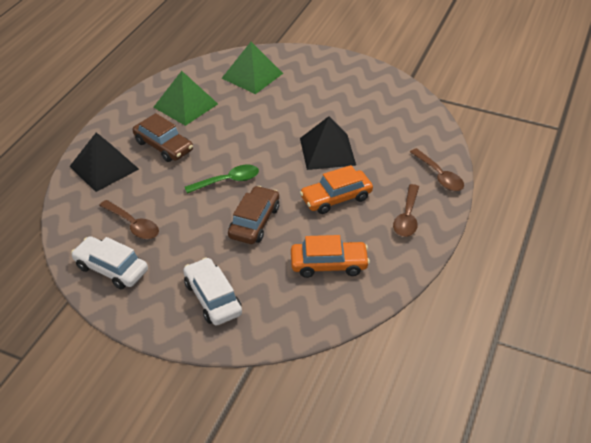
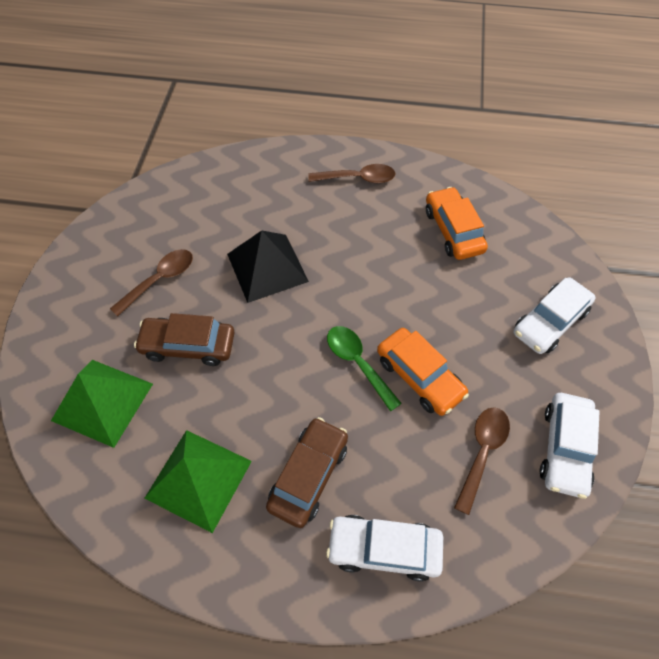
camera: 105 degrees left, 15 degrees up
black pyramid [69,132,139,192] -> white car [326,515,443,582]
brown car [228,186,279,244] -> brown car moved to [134,313,235,366]
orange car [300,165,373,214] -> orange car moved to [377,328,469,416]
brown spoon [410,148,464,191] -> brown spoon moved to [110,249,193,317]

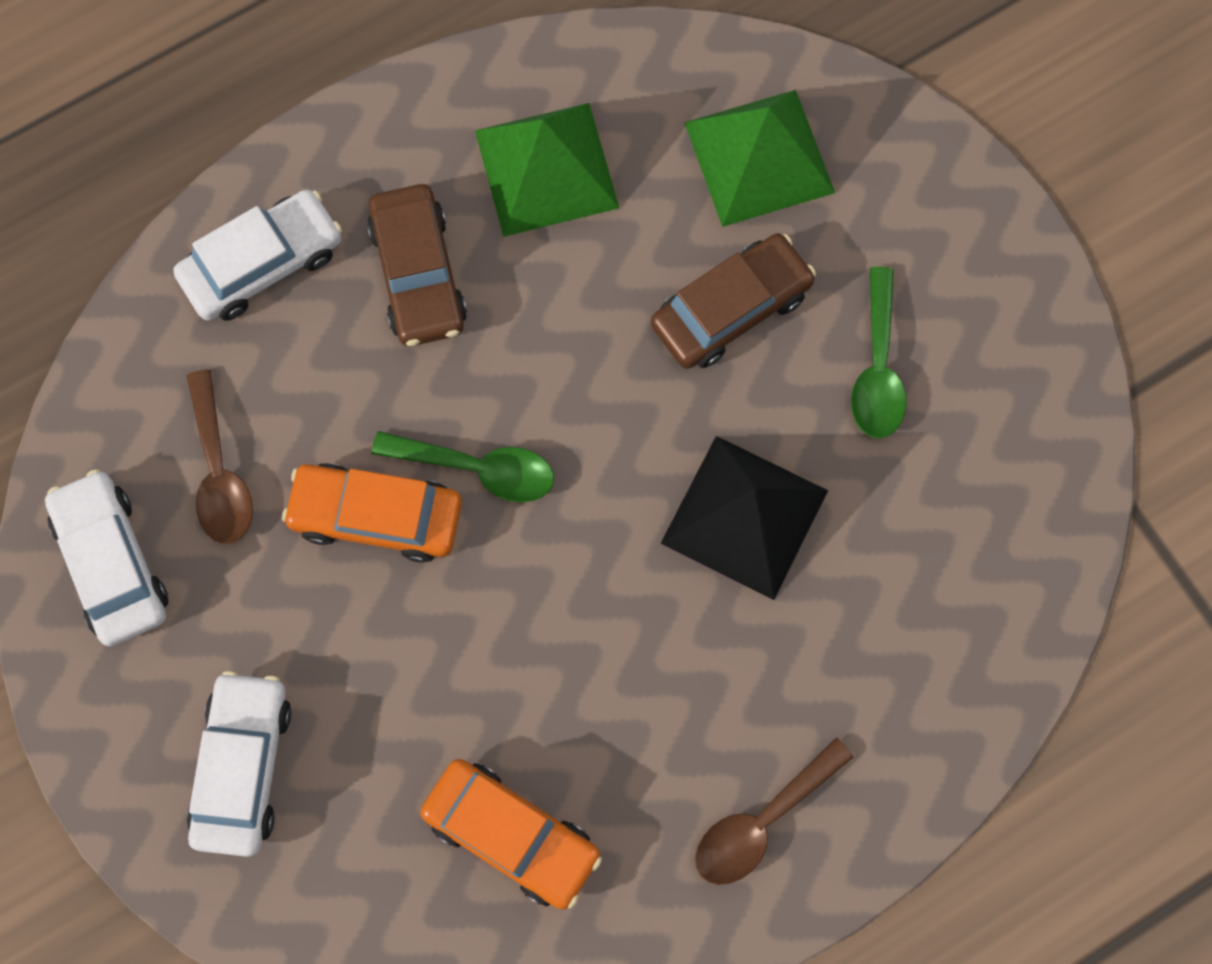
camera: 140 degrees right, 15 degrees up
brown spoon [110,249,193,317] -> green spoon [851,267,906,439]

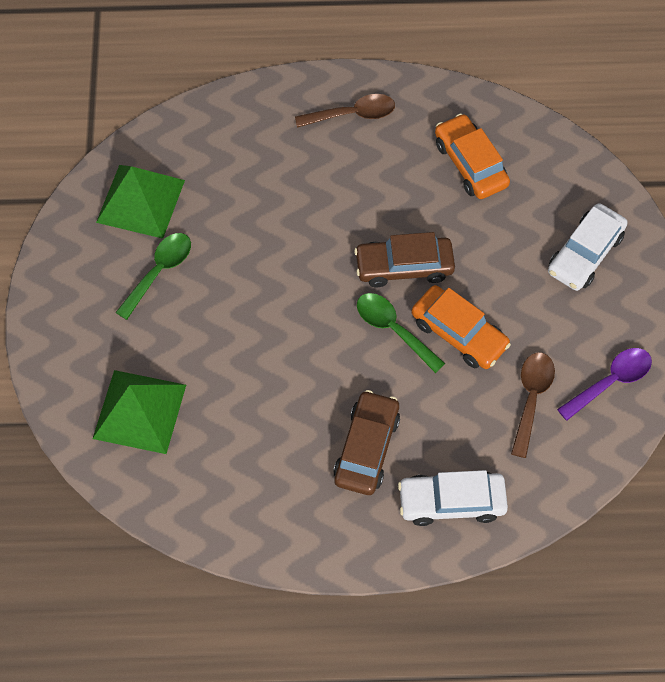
camera: 150 degrees left, 10 degrees down
white car [45,469,168,646] -> purple spoon [557,348,652,421]
green pyramid [475,103,619,237] -> green pyramid moved to [96,165,185,239]
brown car [651,233,816,369] -> brown car moved to [354,232,455,287]
black pyramid [660,436,828,600] -> none

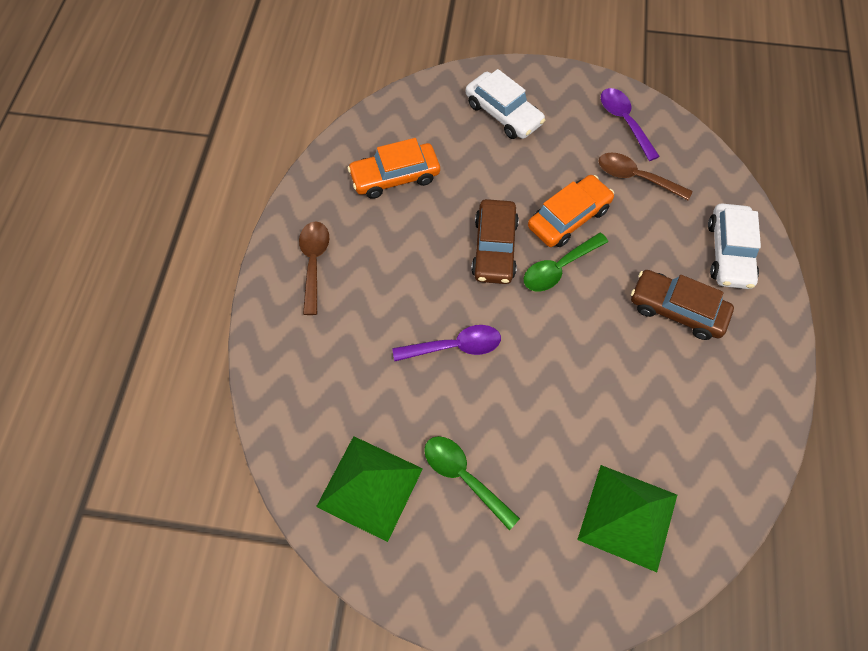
camera: 80 degrees left, 0 degrees up
none -> purple spoon [392,325,501,361]

